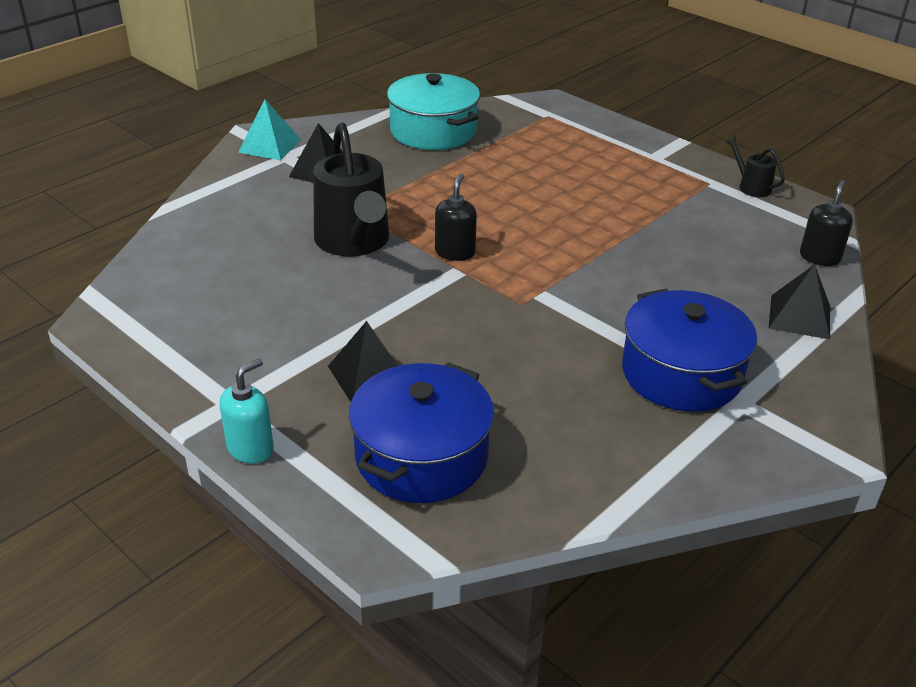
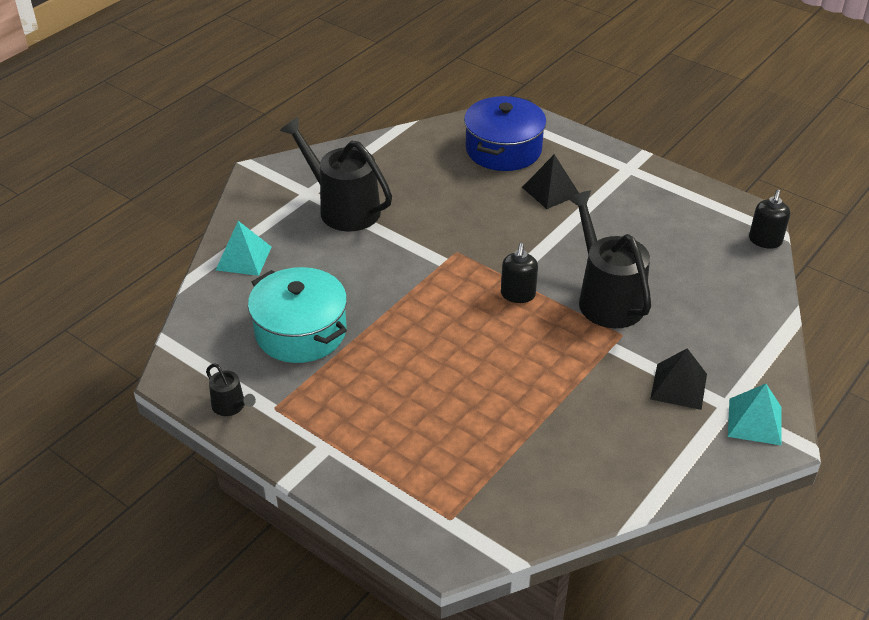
camera: 175 degrees right, 5 degrees up
turquoise soap dispenser [220,358,274,463] -> none
turquoise pot [387,73,480,150] -> turquoise pot moved to [248,267,347,363]
blue pot [622,289,757,412] -> black watering can [280,117,392,232]
black pyramid [769,264,830,339] -> turquoise pyramid [216,221,271,276]
black soap dispenser [800,180,853,266] -> black soap dispenser moved to [749,189,790,249]

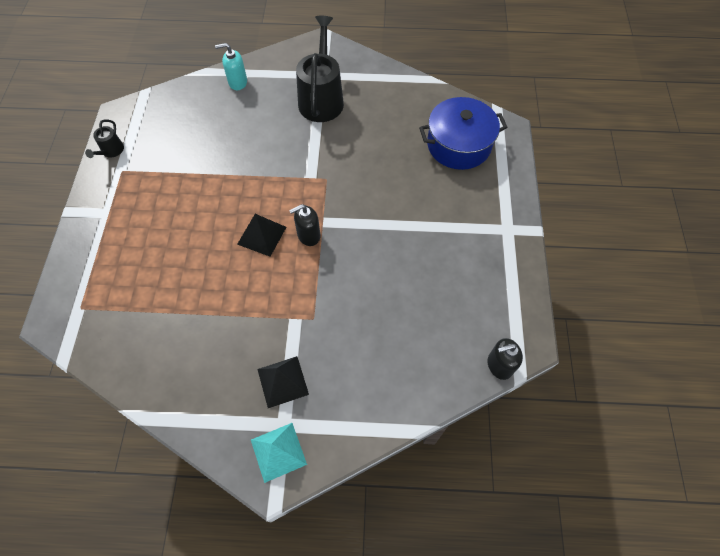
camera: 55 degrees right, 20 degrees up
turquoise pyramid [216,221,271,276] -> turquoise soap dispenser [215,43,247,90]
turquoise pot [248,267,347,363] -> none
black pyramid [522,154,579,209] -> black pyramid moved to [237,214,286,257]
black watering can [567,190,651,328] -> none

